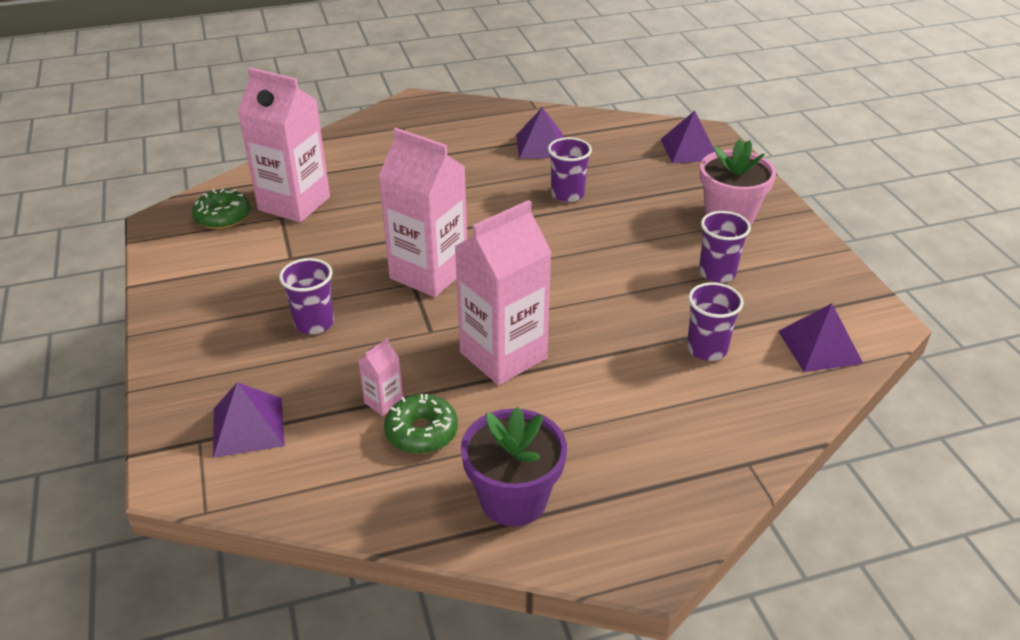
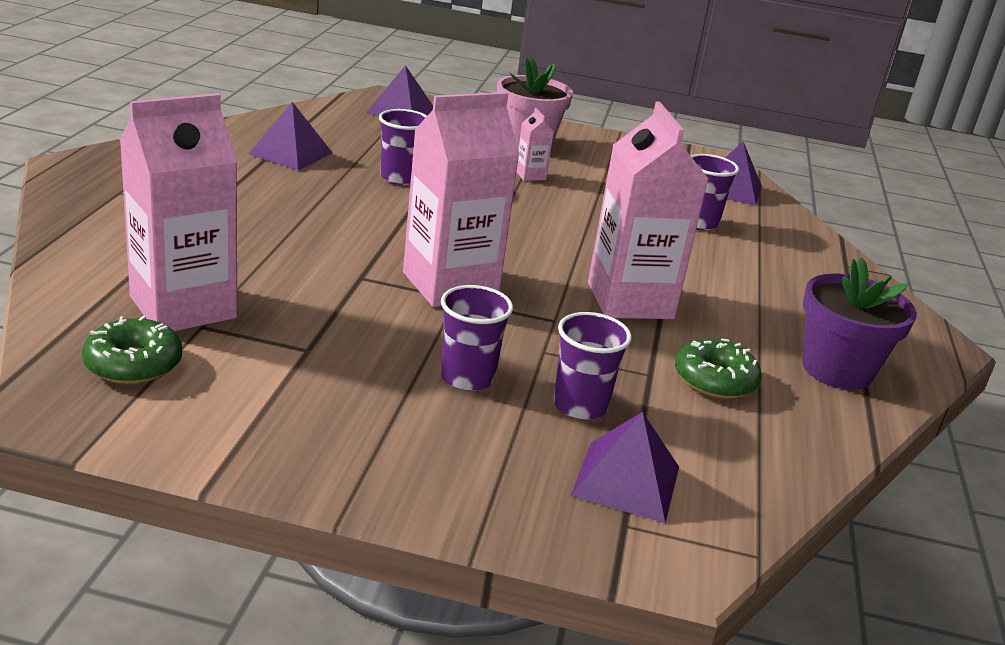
camera: 65 degrees left, 10 degrees down
pink carton [358,338,403,416] -> pink carton moved to [516,108,554,181]
purple cup [699,211,751,283] -> purple cup moved to [554,312,632,420]

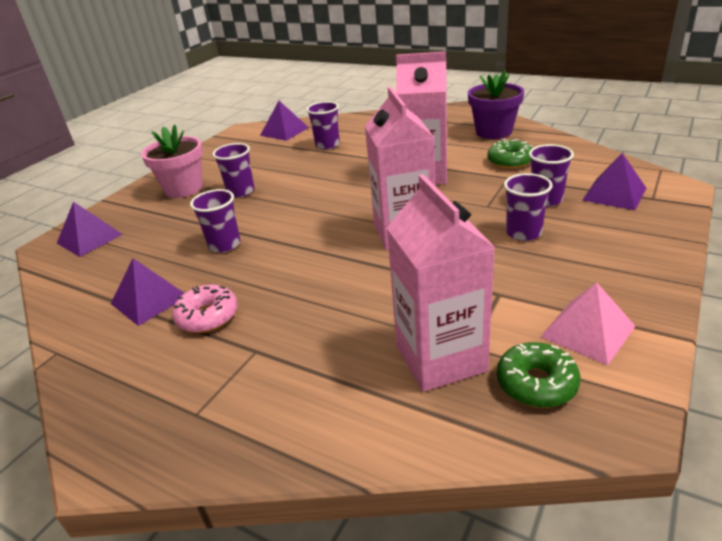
camera: 65 degrees left, 5 degrees up
pink carton [516,108,554,181] -> purple cup [213,143,255,197]
none -> pink donut [172,285,238,333]
none -> pink pyramid [540,283,635,365]

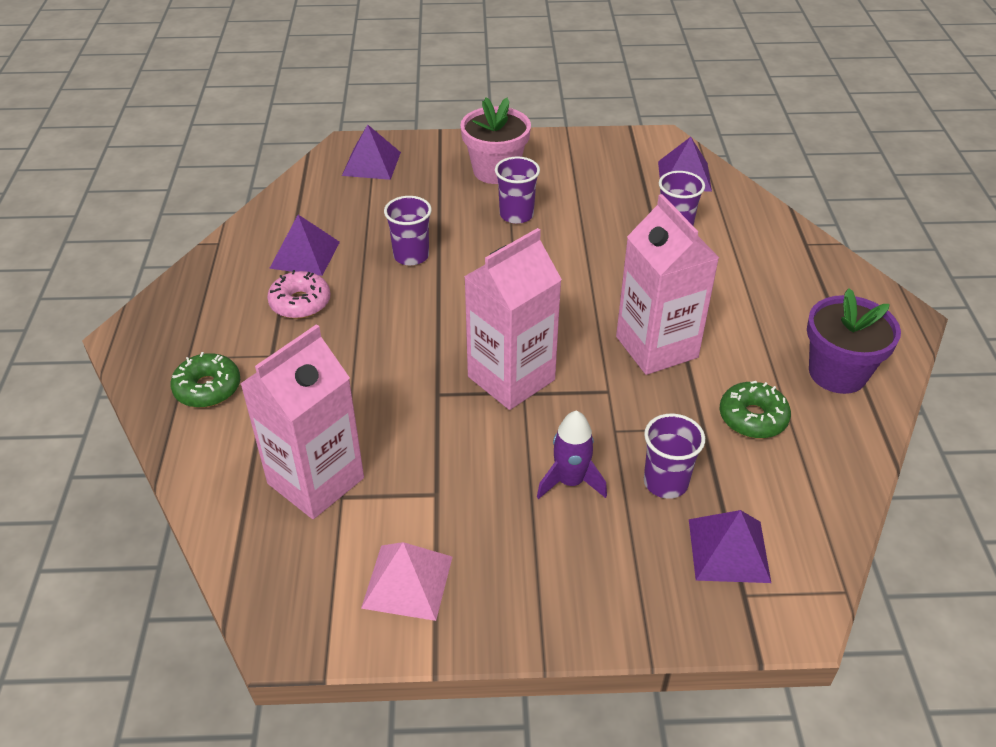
camera: 55 degrees right, 10 degrees up
green donut [497,342,581,408] -> green donut moved to [170,352,240,408]
purple cup [504,173,553,241] -> purple rocket [537,411,607,499]

